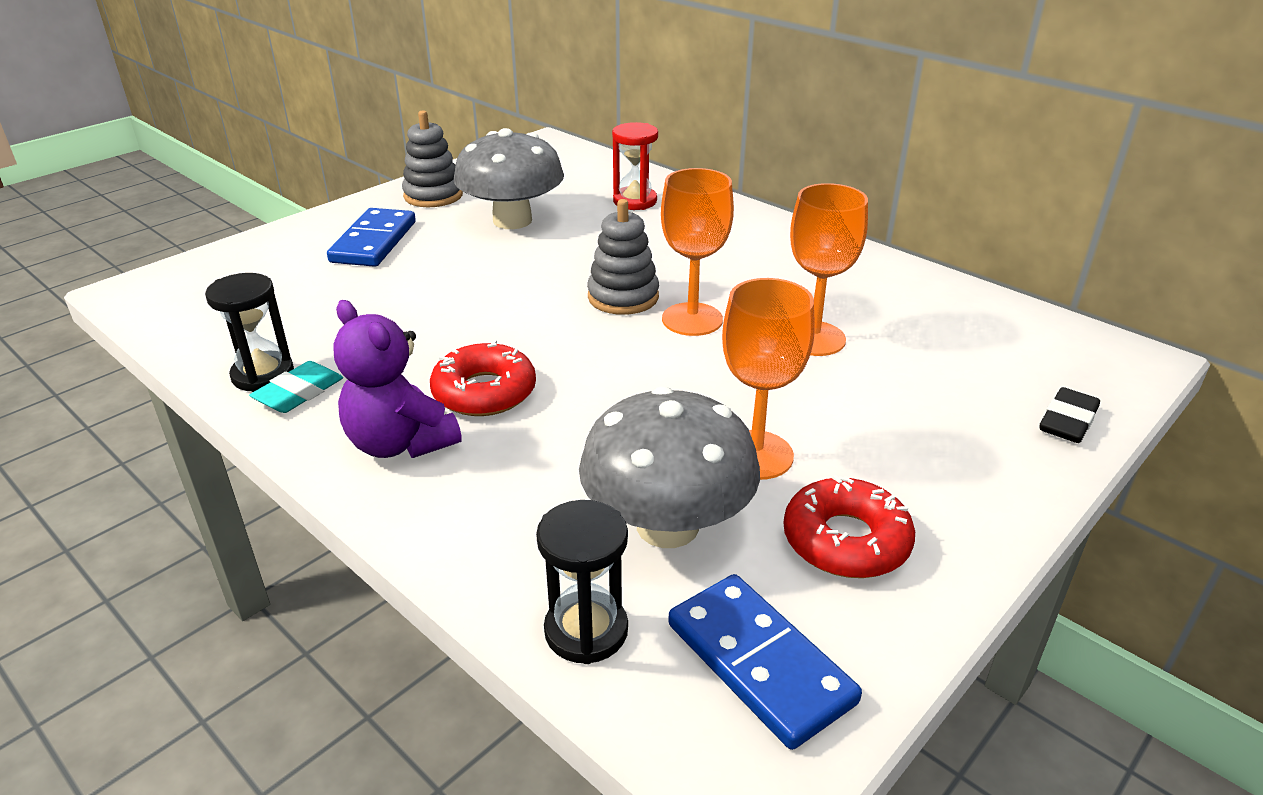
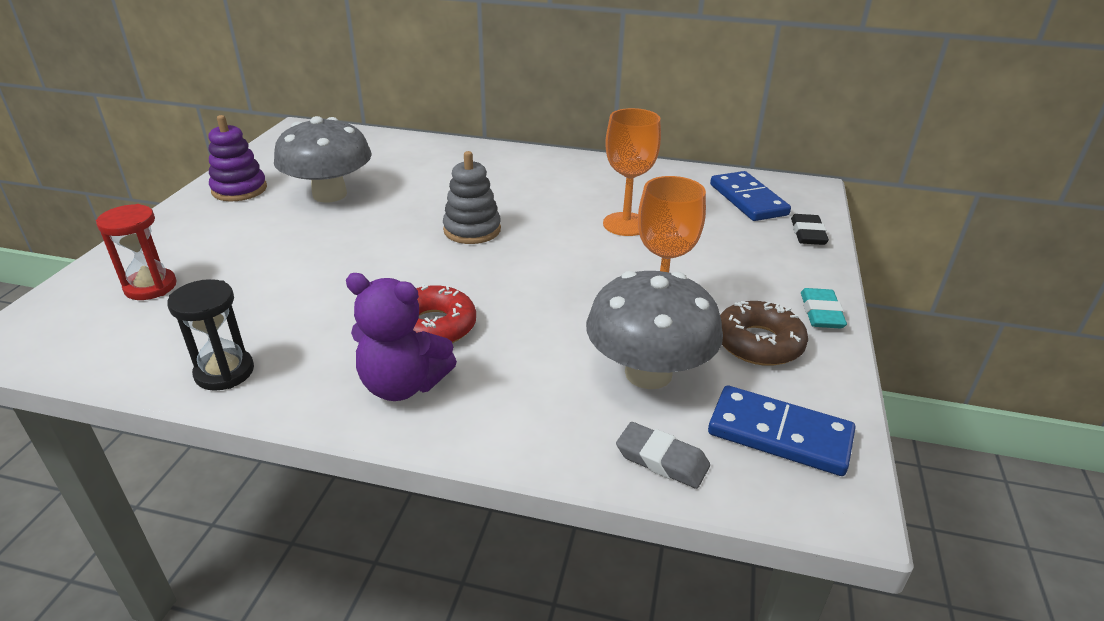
camera: 30 degrees left, 0 degrees up
turquoise eraser [249,361,343,413] -> turquoise eraser moved to [801,288,847,328]
blue domino [327,208,416,267] -> blue domino moved to [710,171,791,221]
grey stacking toy [402,110,463,207] -> purple stacking toy [209,115,267,201]
black hourglass [536,500,628,664] -> grey eraser [616,422,710,489]
red hourglass [612,122,658,210] -> red hourglass moved to [96,204,177,300]
orange goblet [661,168,734,336] -> none
red donut [783,475,915,578] -> brown donut [720,301,808,366]

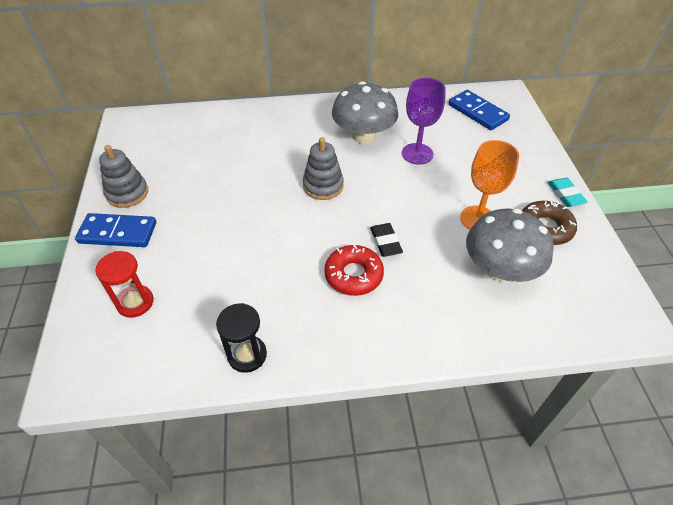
camera: 20 degrees left, 15 degrees up
purple stacking toy [209,115,267,201] -> grey stacking toy [99,145,148,208]
grey mushroom [274,116,372,202] -> grey mushroom moved to [332,81,398,144]
purple teddy bear [346,273,457,401] -> none
orange goblet [603,108,661,236] -> purple goblet [402,78,446,165]
grey eraser [616,422,710,489] -> none
blue domino [708,385,855,476] -> blue domino moved to [75,213,156,247]
black eraser [791,214,829,245] -> black eraser moved to [370,223,403,257]

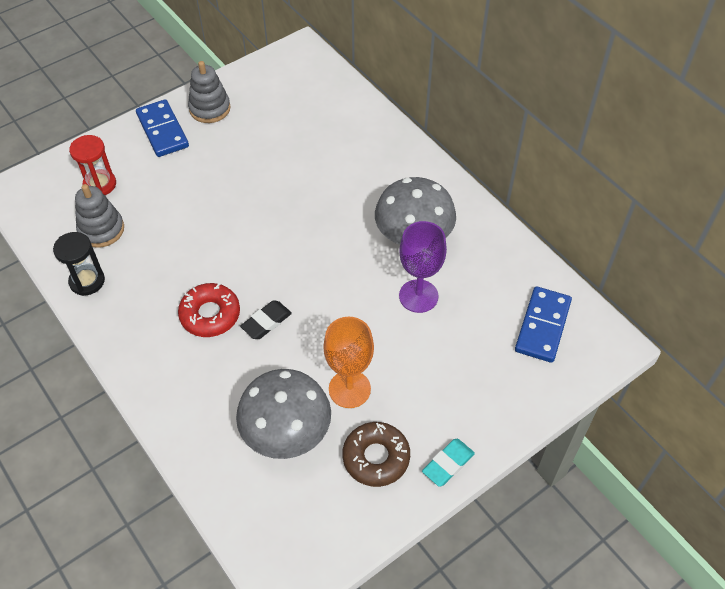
camera: 60 degrees right, 5 degrees up
grey stacking toy [303,137,344,200] -> grey stacking toy moved to [75,184,124,248]

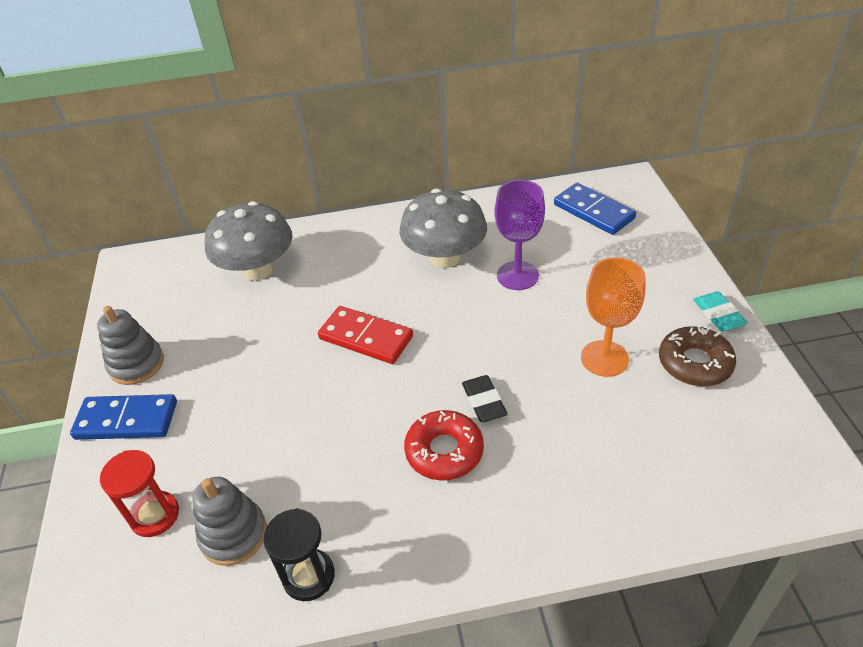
camera: 60 degrees left, 10 degrees down
grey mushroom [236,369,331,459] -> grey mushroom moved to [205,201,293,281]
none -> red domino [318,306,413,364]

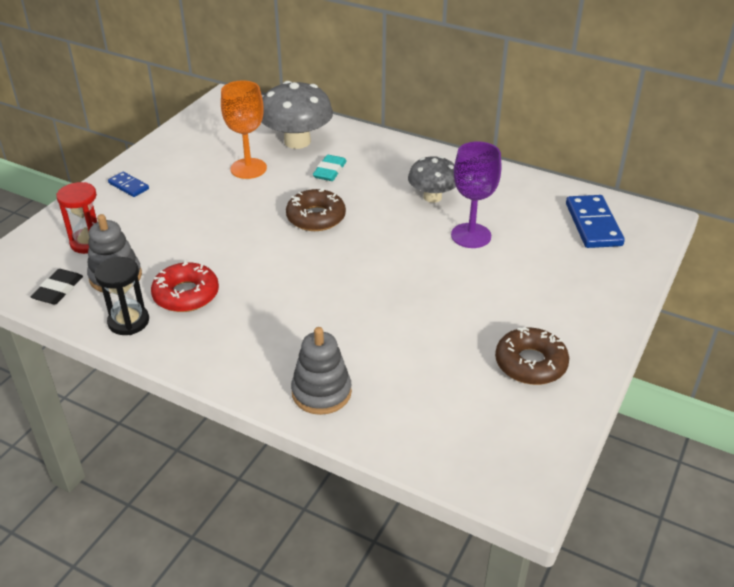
camera: 35 degrees right, 5 degrees down
blue domino [70,394,177,440] -> blue domino [108,172,149,197], size x0.55
grey stacking toy [97,306,164,385] -> grey stacking toy moved to [291,327,352,415]
red domino [318,306,413,364] -> brown donut [286,188,346,231]
grey mushroom [399,189,487,268] -> grey mushroom [408,156,456,203], size x0.64
red donut [404,410,484,481] -> red donut moved to [151,260,219,312]
black eraser [462,375,507,422] -> black eraser moved to [31,269,83,304]
orange goblet [581,257,645,377] -> orange goblet moved to [221,80,267,179]
turquoise eraser [693,291,748,331] -> turquoise eraser moved to [313,155,347,181]

